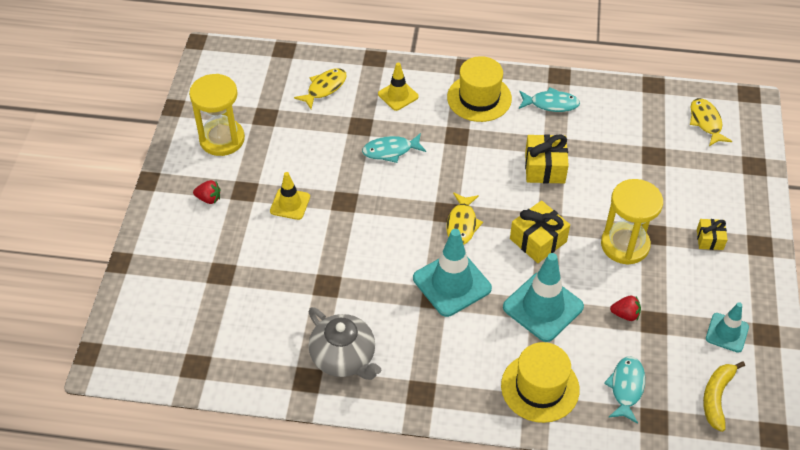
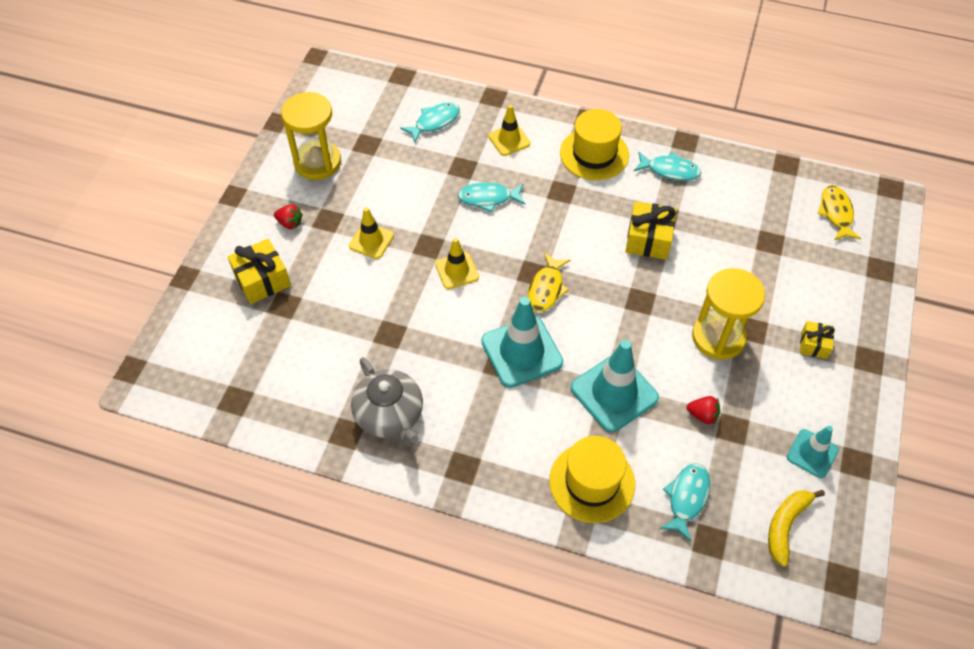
camera: 10 degrees right, 5 degrees up
yellow fish [294,68,347,109] -> turquoise fish [400,103,460,143]
yellow gift [510,200,570,263] -> yellow gift moved to [227,239,291,304]
none -> yellow traffic cone [435,238,479,289]

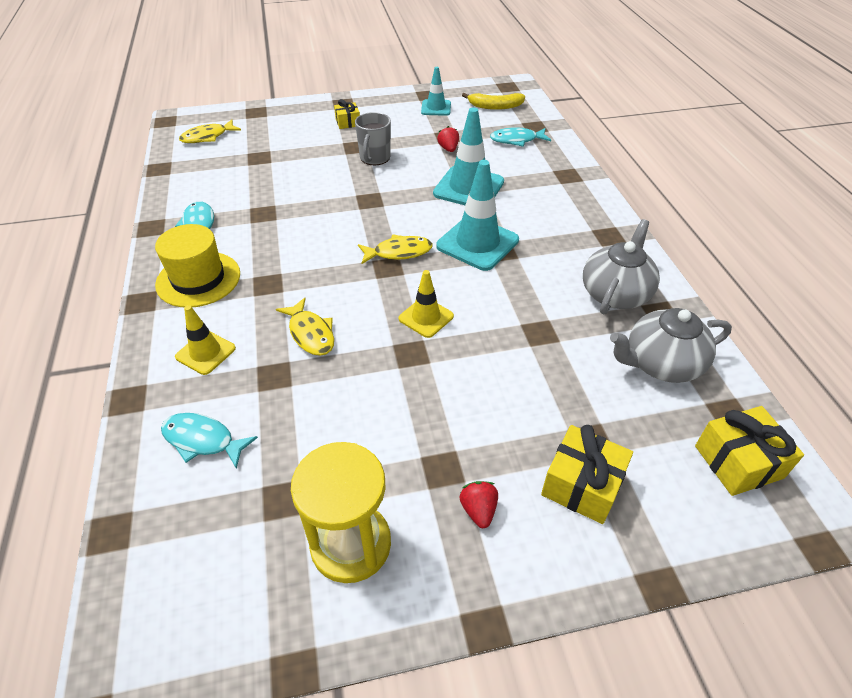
camera: 120 degrees left, 10 degrees down
yellow traffic cone [349,207,394,259] -> none
turquoise fish [458,182,525,212] -> yellow fish [276,298,334,356]
yellow hat [549,436,635,523] -> none
yellow gift [625,201,676,259] -> yellow gift moved to [695,406,804,496]
yellow hourglass [692,268,765,360] -> grey mug [355,112,391,165]
none -> grey teapot [610,308,732,383]

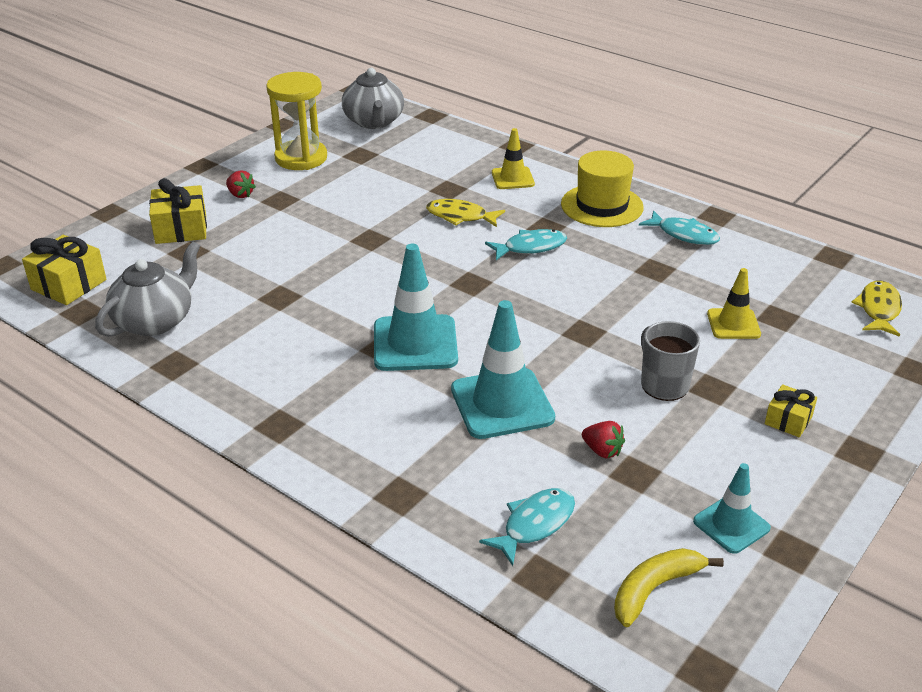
camera: 140 degrees right, 10 degrees down
turquoise fish [161,413,258,469] -> turquoise fish moved to [485,229,567,260]
yellow fish [358,234,433,264] -> none
yellow traffic cone [399,270,454,338] -> yellow traffic cone moved to [707,268,761,339]
grey teapot [583,219,660,314] -> grey teapot moved to [342,68,404,129]

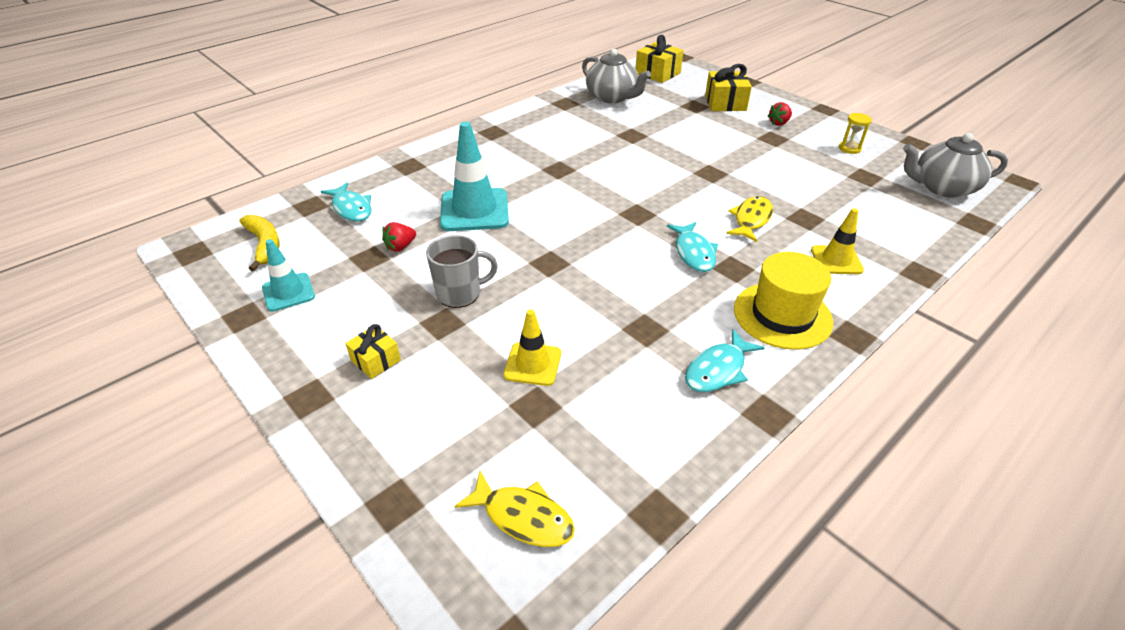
camera: 100 degrees right, 5 degrees up
yellow hourglass [266,72,327,170] -> yellow hourglass [839,113,872,154], size x0.45
turquoise traffic cone [374,244,458,371] -> none

